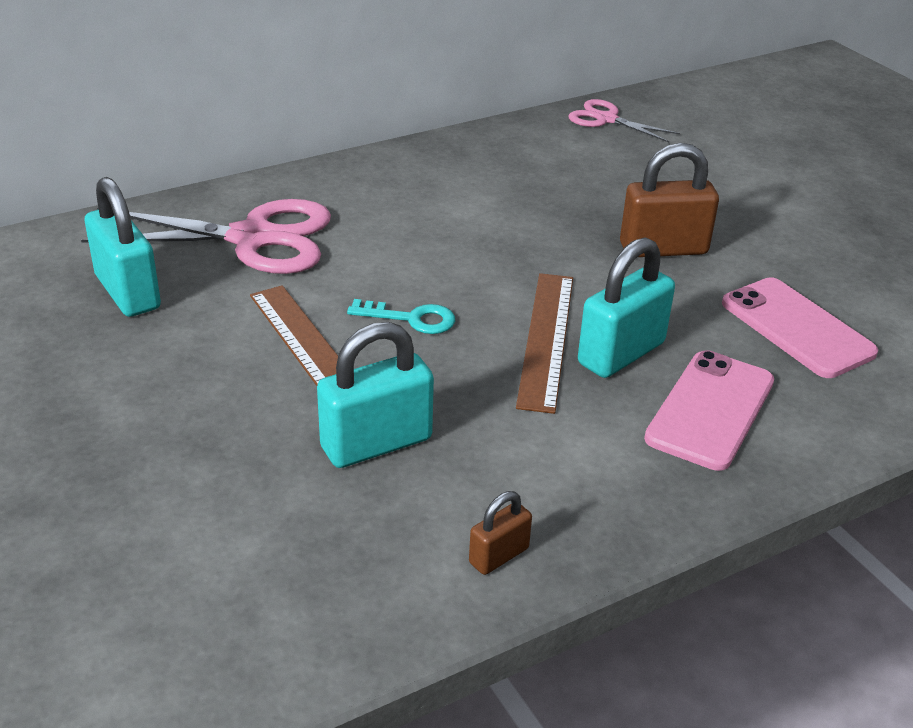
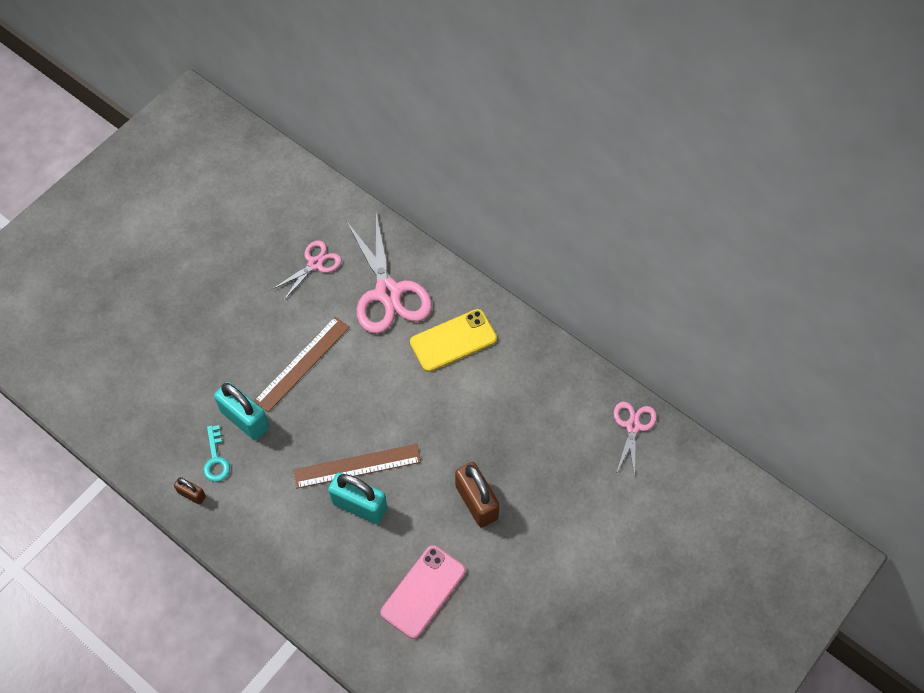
camera: 70 degrees right, 25 degrees up
turquoise padlock [85,177,161,317] -> pink scissors [273,240,342,300]
turquoise key [347,299,455,334] -> turquoise key moved to [203,425,230,482]
pink phone [644,350,774,471] -> none
none -> yellow phone [410,309,497,372]

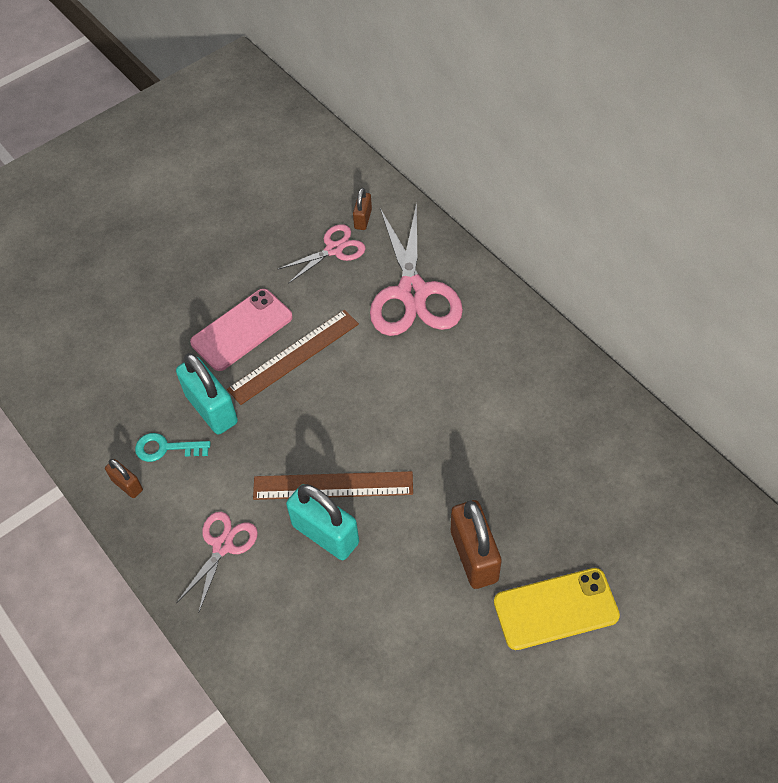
camera: 15 degrees right, 5 degrees down
turquoise key [203,425,230,482] -> turquoise key turned 90 degrees clockwise [135,433,211,462]
pink phone [381,545,466,639] -> pink phone moved to [190,289,293,371]
yellow phone [410,309,497,372] -> yellow phone moved to [494,568,620,650]
pink scissors [614,402,657,476] -> pink scissors moved to [176,512,258,612]
none -> brown padlock [353,188,372,230]

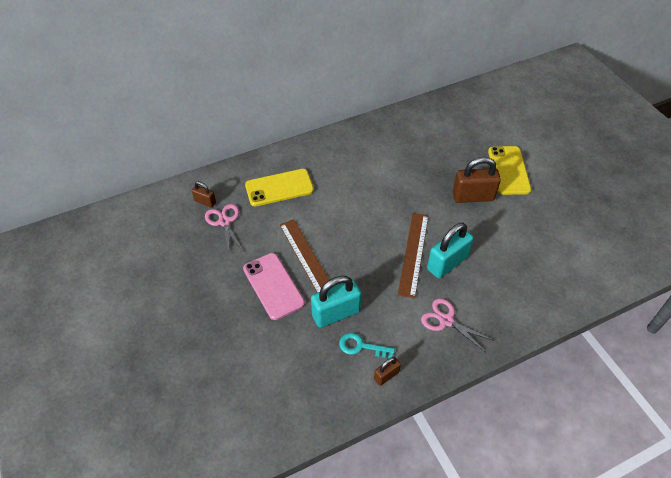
camera: 80 degrees left, 5 degrees down
turquoise key [135,433,211,462] -> turquoise key turned 90 degrees clockwise [339,333,395,359]
pink scissors [370,203,463,336] -> yellow phone [245,169,314,206]

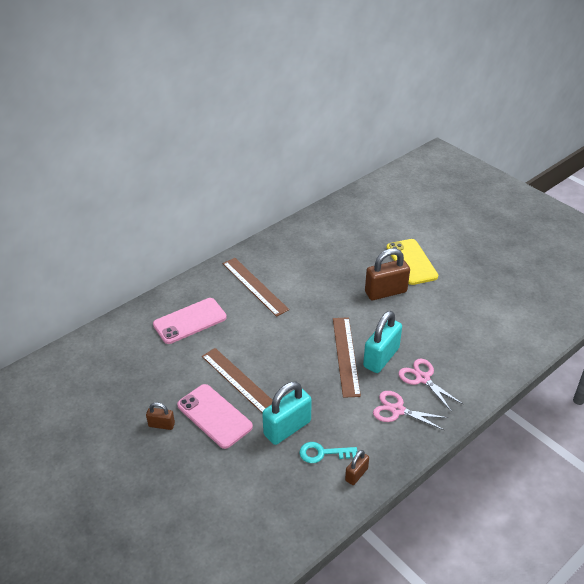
camera: 15 degrees left, 10 degrees down
brown padlock [192,181,216,207] -> brown padlock moved to [146,402,175,430]
pink scissors [205,204,244,255] -> pink scissors moved to [398,359,463,412]
yellow phone [245,169,314,206] -> pink phone [153,298,227,344]
none -> brown ruler [223,258,289,317]

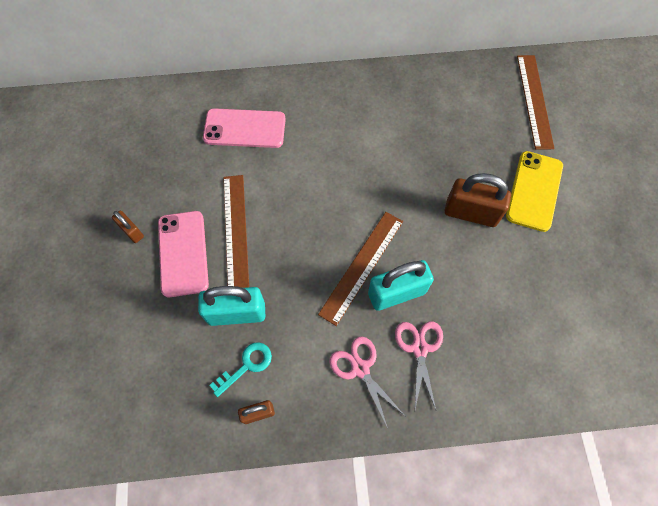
camera: 35 degrees right, 25 degrees up
brown ruler [223,258,289,317] -> brown ruler moved to [517,55,554,150]
turquoise key [299,442,357,463] -> turquoise key turned 105 degrees clockwise [210,342,272,397]

